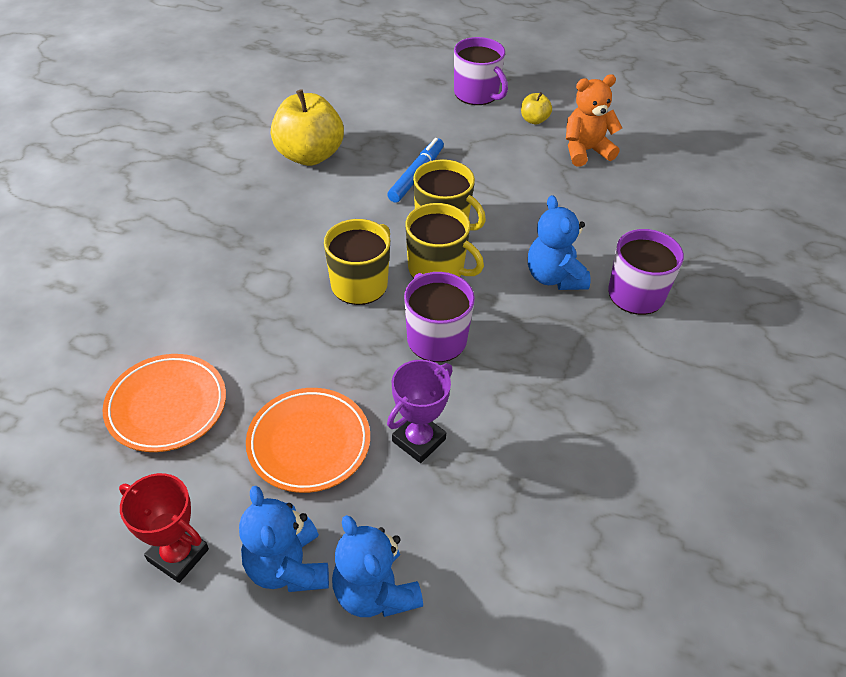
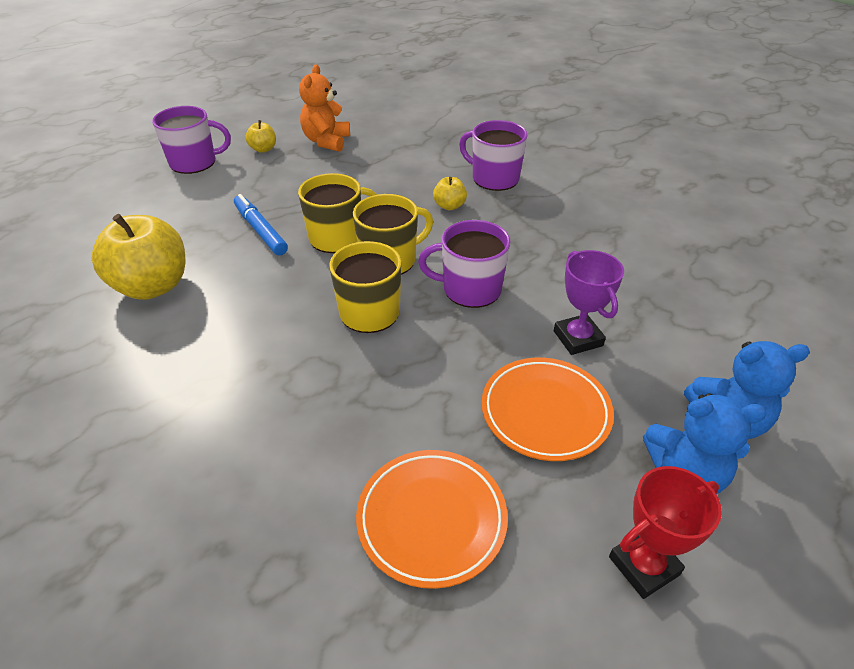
camera: 60 degrees left, 5 degrees down
blue teddy bear [528,195,590,290] -> yellow apple [433,177,467,210]

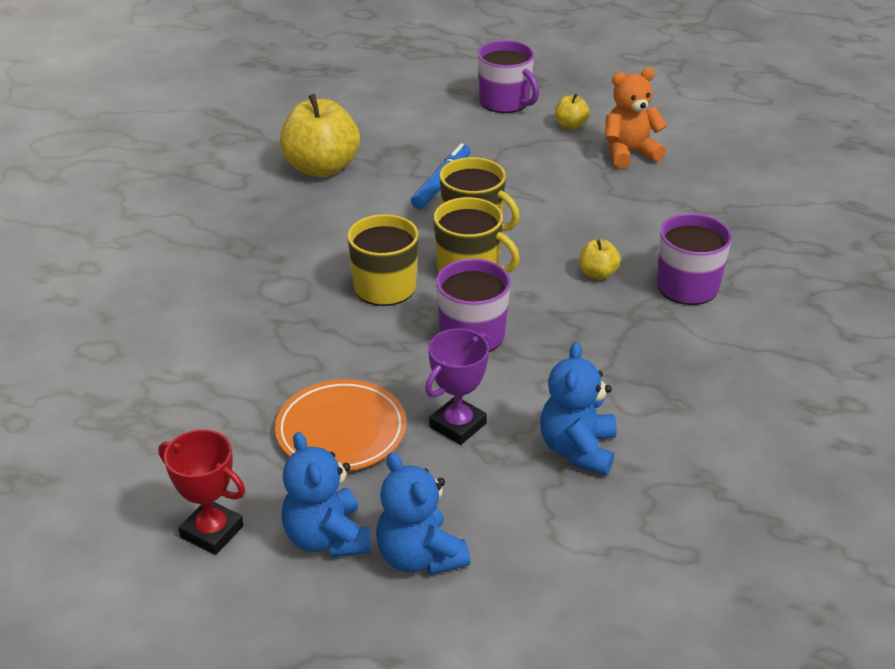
camera: 60 degrees right, 5 degrees down
orange plate [356,450,508,589] -> none
none -> blue teddy bear [540,342,617,476]

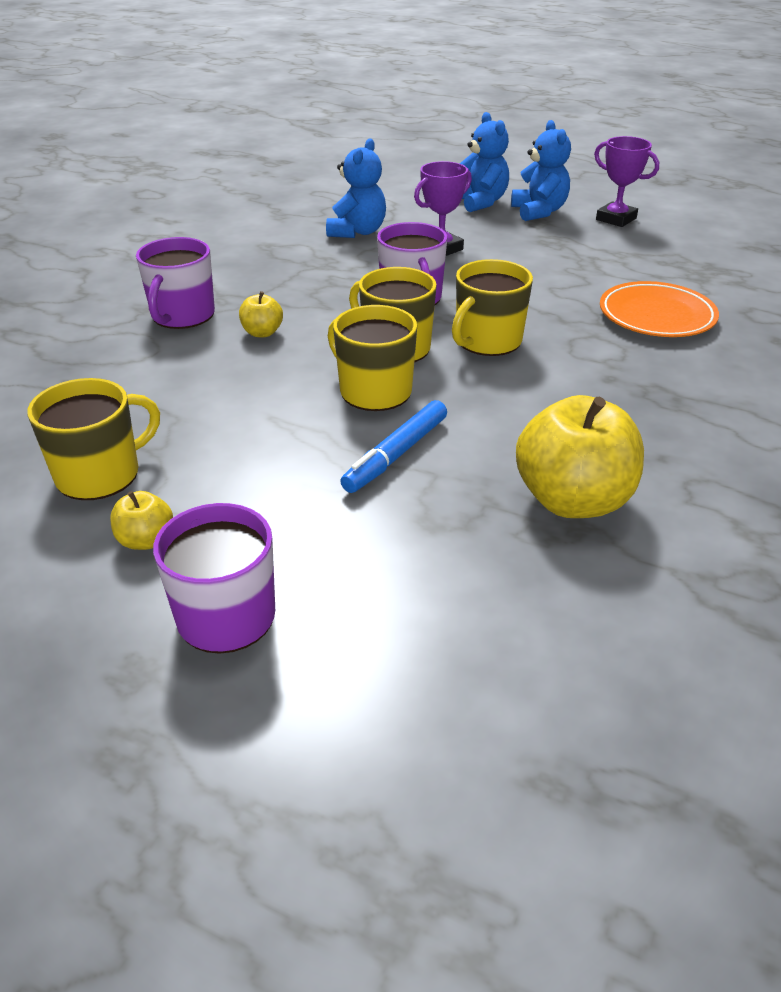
camera: 170 degrees left, 0 degrees up
red trophy [159,429,245,555] -> purple trophy [594,136,659,227]
orange plate [275,379,406,471] -> orange plate moved to [600,281,719,337]
orange teddy bear [605,67,667,169] -> yellow mug [27,378,160,500]

